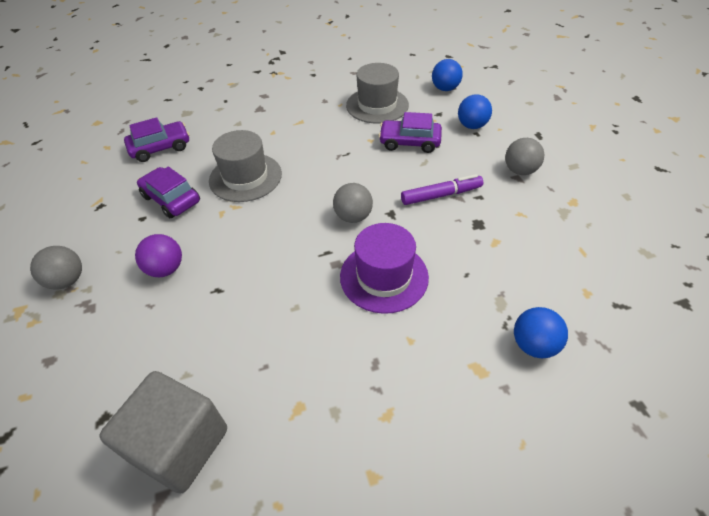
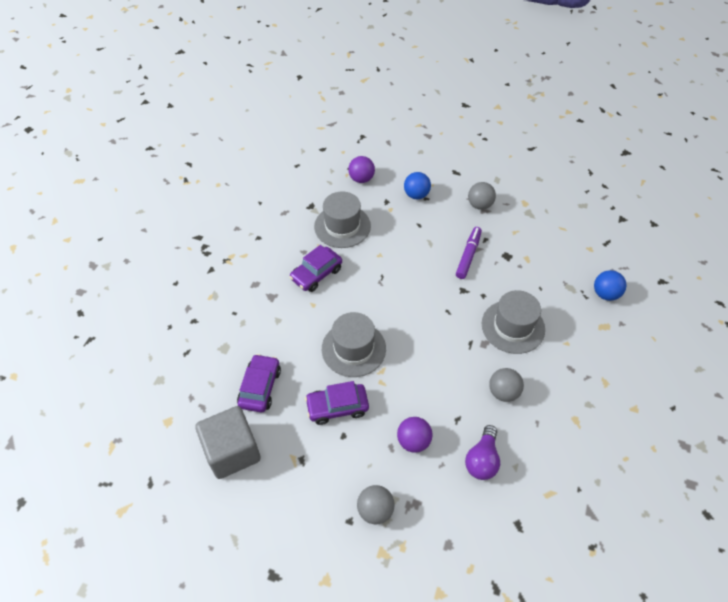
camera: 55 degrees left, 5 degrees up
grey cube [99,371,227,493] -> grey cube moved to [195,406,261,479]
grey ball [333,183,373,223] -> grey ball moved to [489,368,524,402]
purple hat [340,223,429,314] -> grey hat [482,290,545,354]
purple car [378,112,442,153] -> purple car moved to [289,245,342,292]
blue ball [432,59,463,91] -> purple ball [348,156,375,183]
none -> purple light bulb [465,425,500,480]

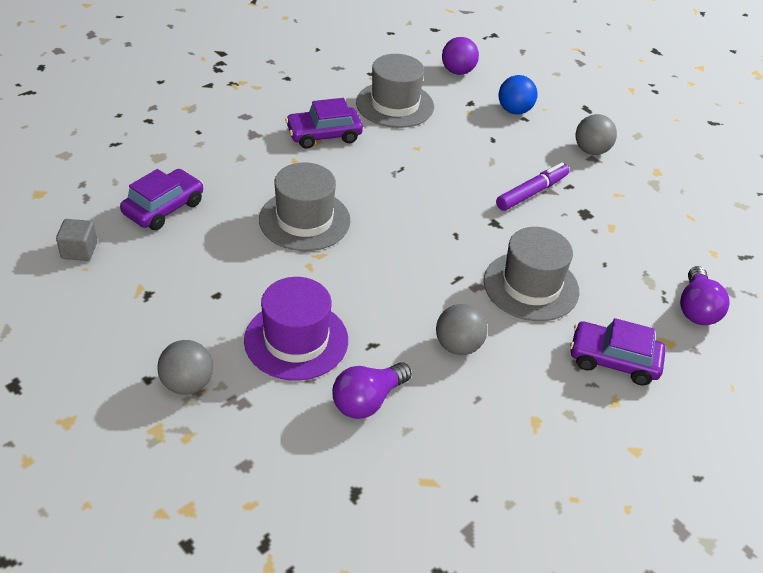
camera: 25 degrees right, 10 degrees down
grey cube [195,406,261,479] -> grey cube [56,219,97,261], size x0.47
purple car [305,381,369,425] -> purple car moved to [570,318,666,386]
purple ball [397,417,432,453] -> purple hat [244,277,348,381]
blue ball [594,270,627,301] -> purple light bulb [680,266,730,325]

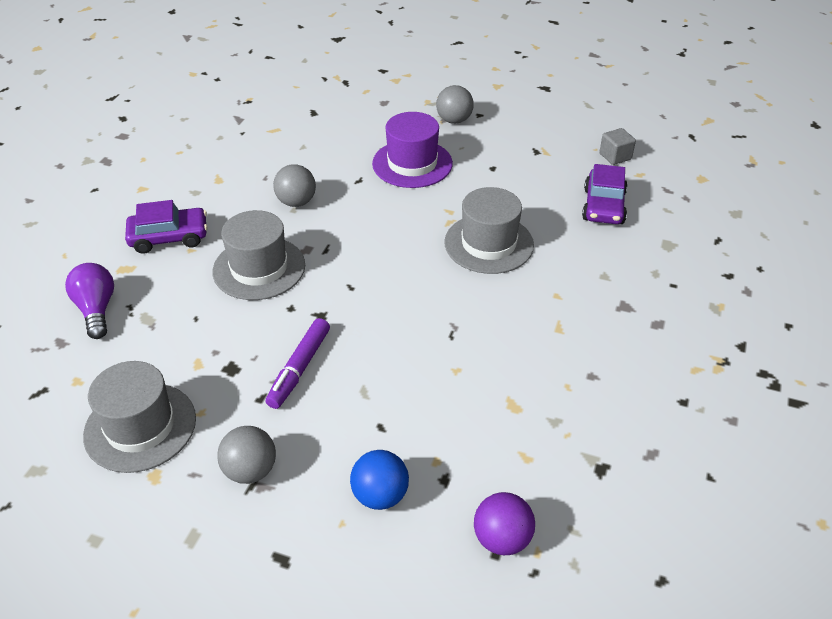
camera: 155 degrees right, 0 degrees up
purple car [285,98,363,148] -> none
purple light bulb [332,362,412,419] -> none
grey hat [356,54,434,128] -> grey hat moved to [83,361,196,473]

